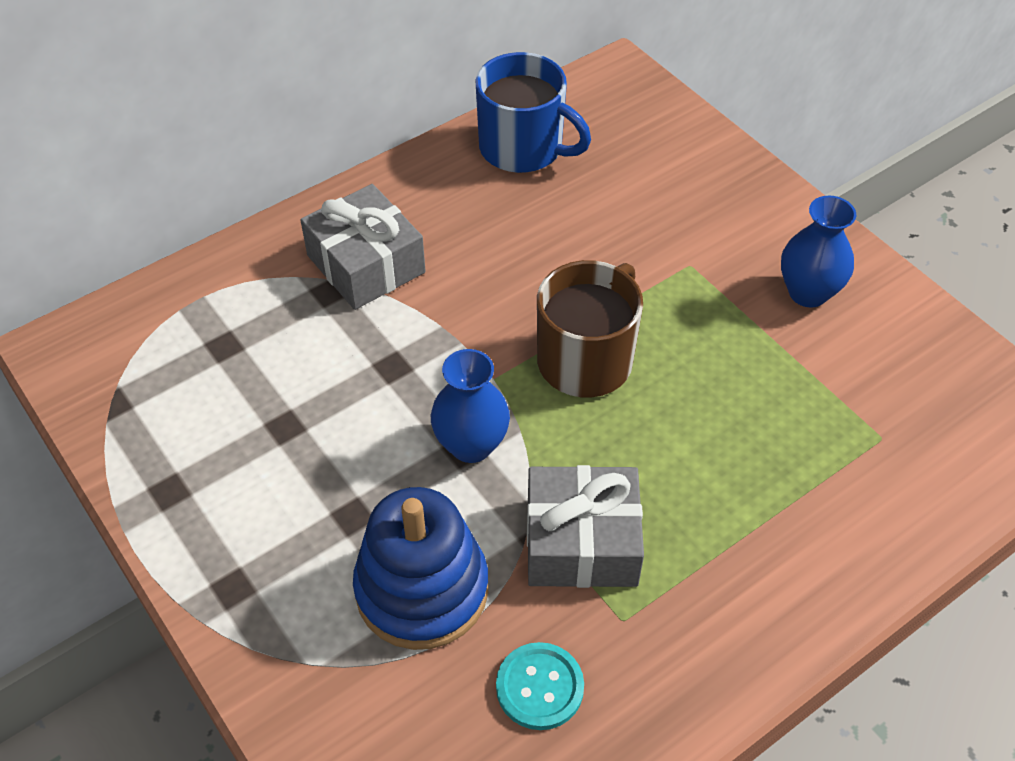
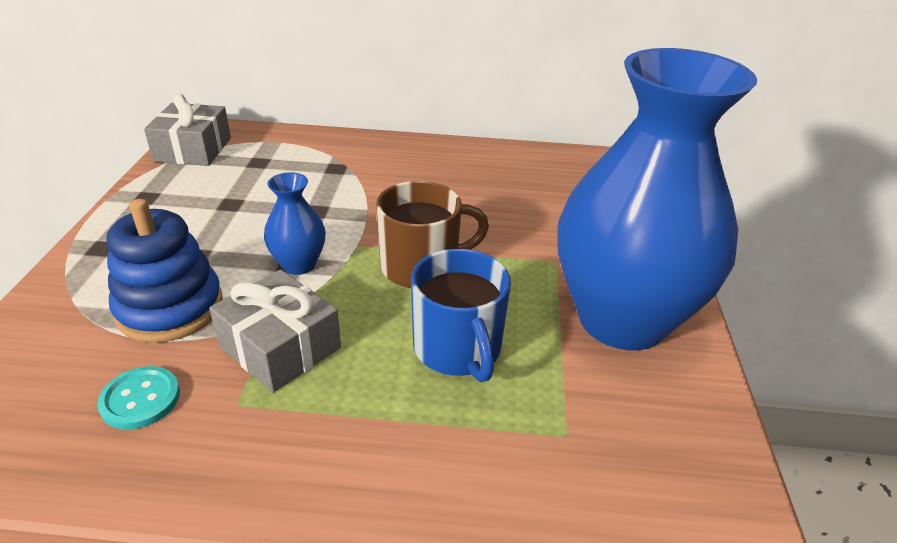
camera: 40 degrees right, 15 degrees down
grey gift [300,184,426,310] -> grey gift moved to [144,94,231,166]
blue mug [476,52,591,173] -> blue mug moved to [411,249,511,382]
blue vase [781,196,856,308] -> blue vase [557,48,757,350], size x2.49

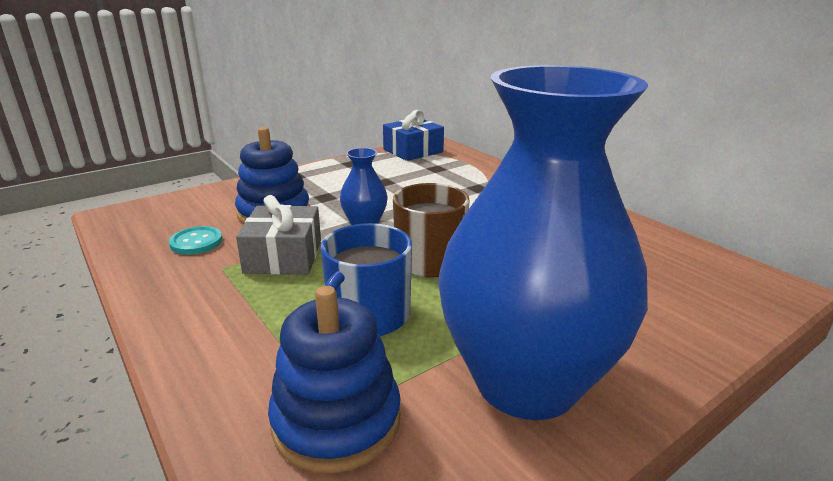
camera: 50 degrees right, 10 degrees down
grey gift [144,94,231,166] -> blue gift [383,110,444,161]
none -> blue stacking toy [268,286,401,473]

